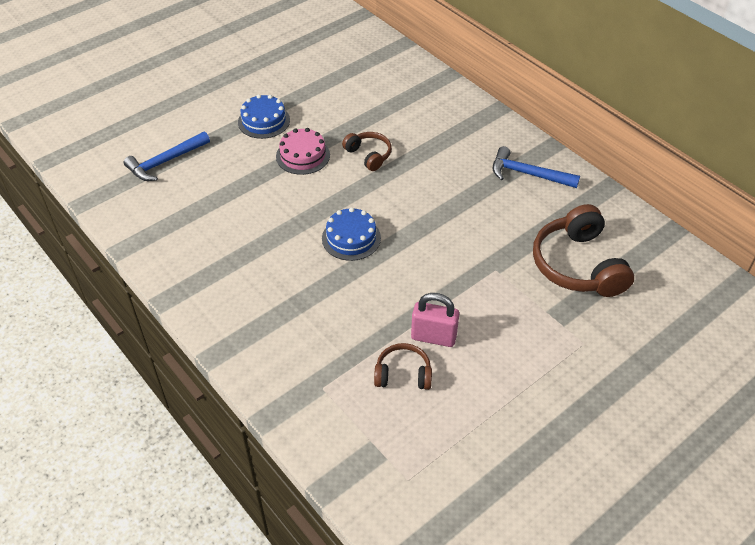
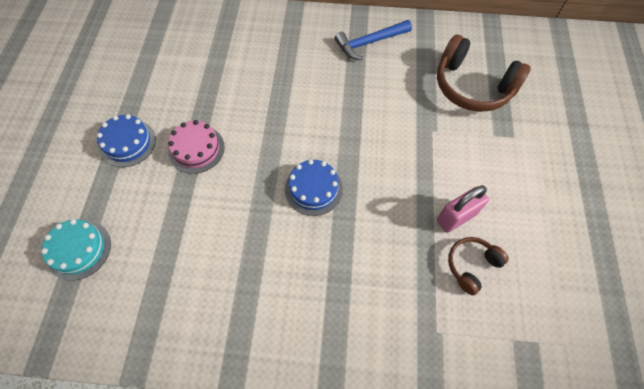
camera: 45 degrees left, 15 degrees up
blue hammer [124,131,210,181] -> turquoise cake [41,219,111,281]
brown headphones [342,132,392,171] -> none

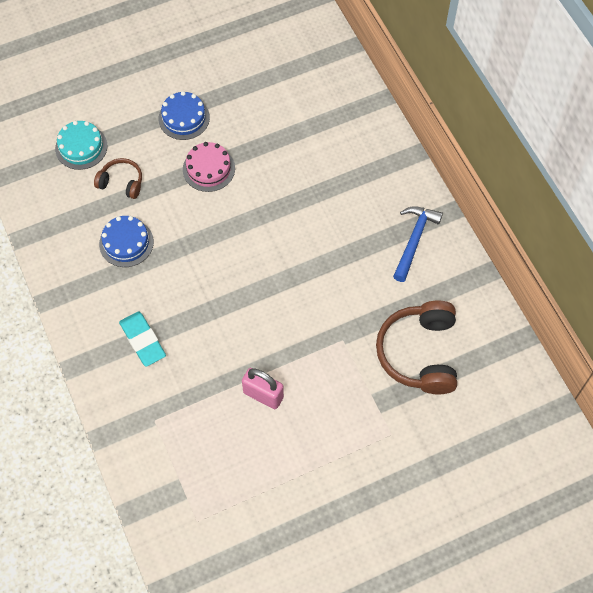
camera: 60 degrees right, 0 degrees up
blue cake [285,159,343,216] -> blue cake moved to [99,216,154,267]
blue hammer [335,20,412,60] -> blue hammer turned 75 degrees clockwise [393,206,443,282]
brown headphones [448,237,509,295] -> brown headphones moved to [94,158,142,199]
none -> turquoise eraser [119,312,166,367]

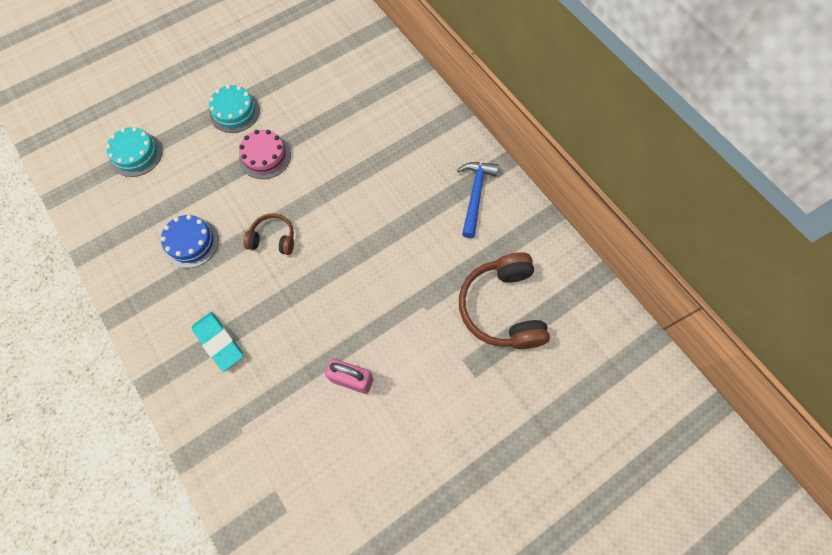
camera: 10 degrees left, 5 degrees up
brown headphones [94,158,142,199] -> brown headphones moved to [243,213,294,255]
blue cake [158,91,210,140] -> turquoise cake [209,85,260,133]

